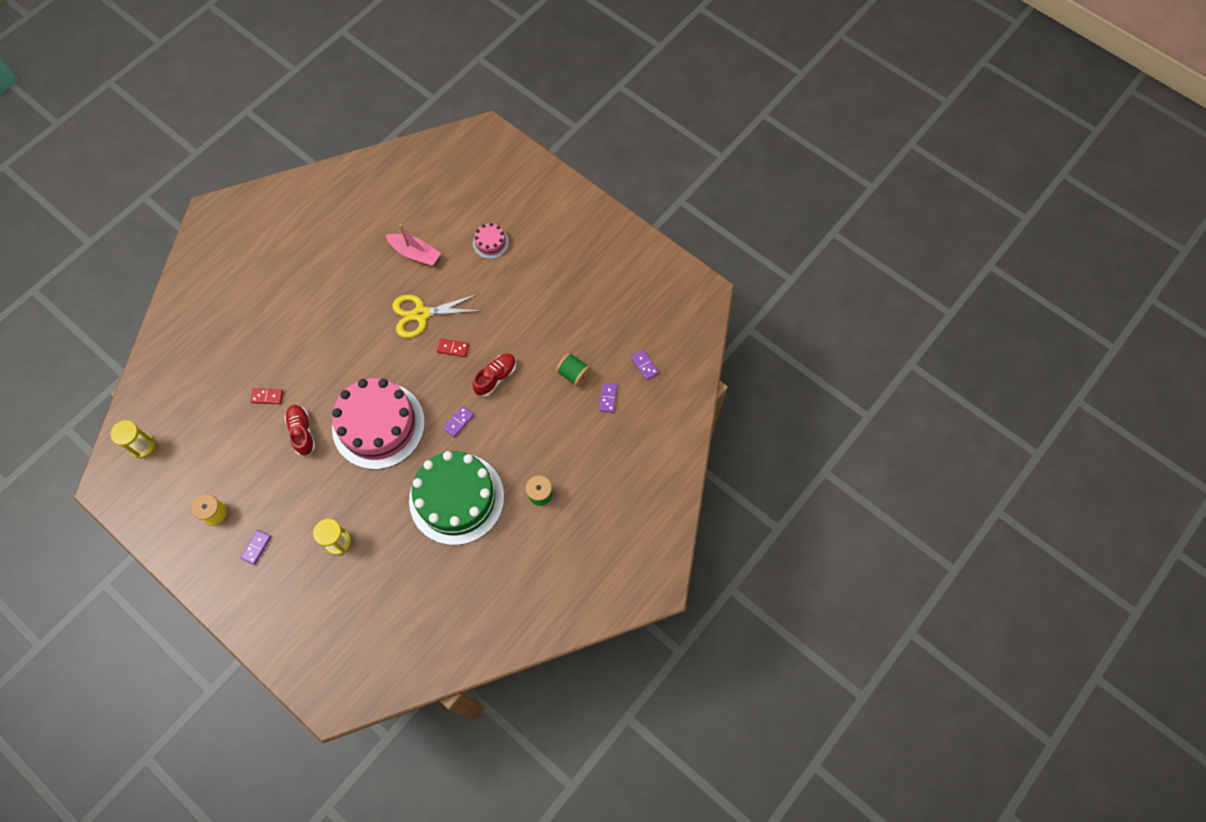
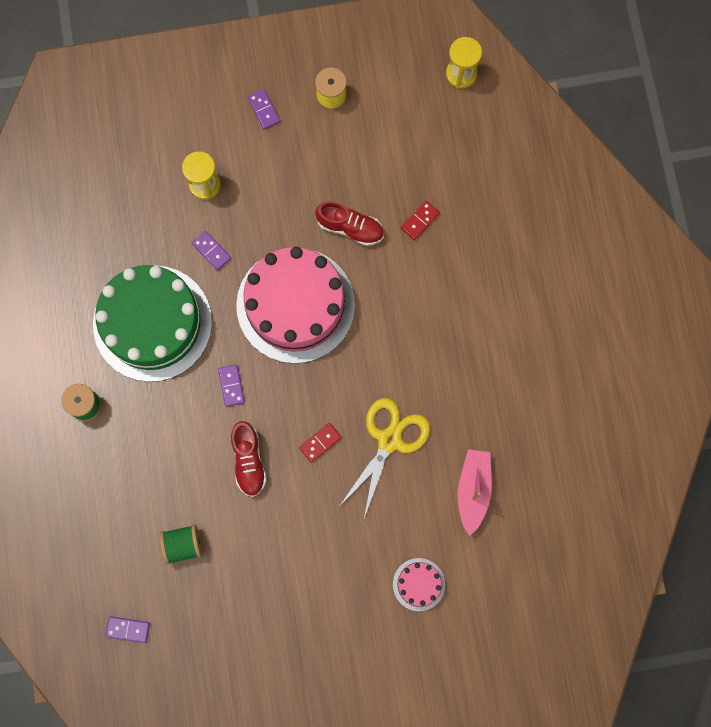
camera: 130 degrees right, 10 degrees up
pink boat [386,224,441,266] -> pink boat turned 120 degrees clockwise [458,449,492,536]
purple domino [599,383,617,413] -> purple domino moved to [192,231,231,271]

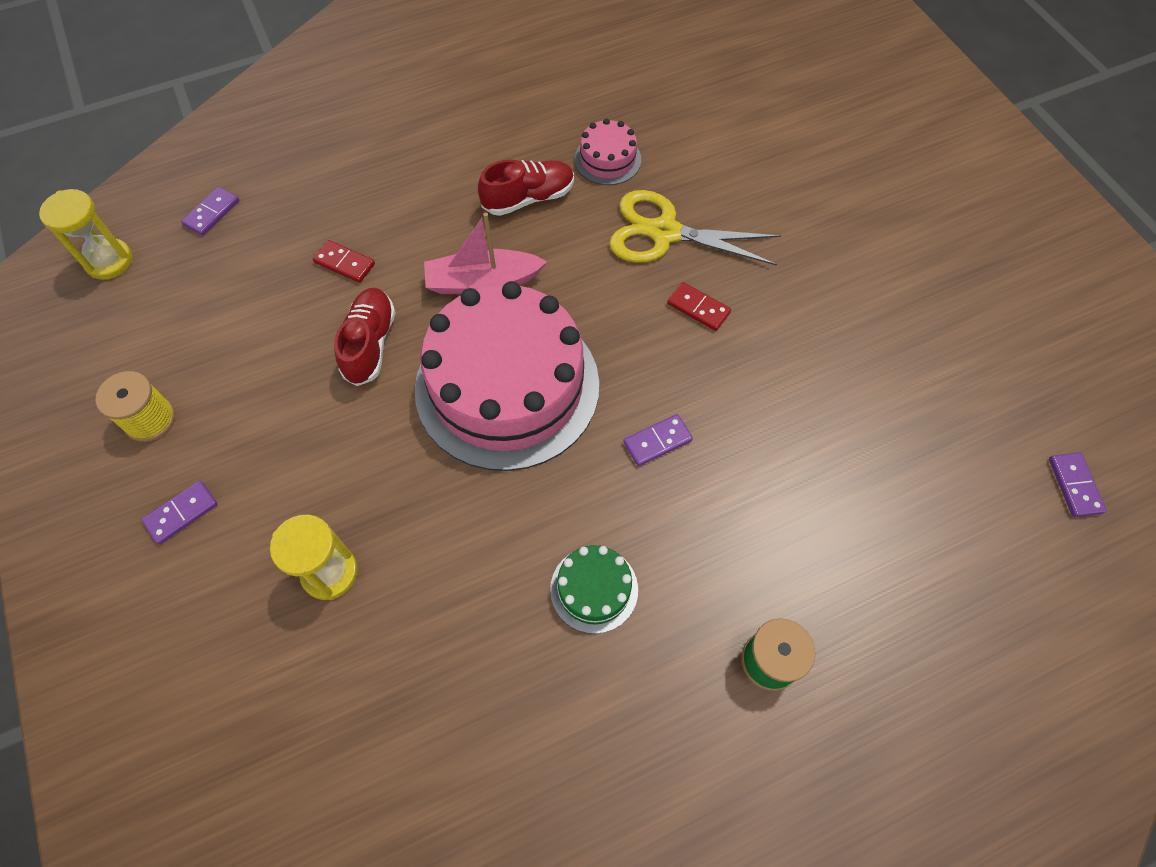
camera: 105 degrees left, 15 degrees down
green cake [93,265,212,382] -> green cake [550,545,638,634], size x0.42
green spool [160,524,202,565] -> none
purple domino [192,231,231,271] -> purple domino moved to [181,186,240,236]
red shoe [231,421,267,497] -> red shoe moved to [478,159,574,216]
pink cake [393,558,445,611] -> pink cake moved to [574,118,641,185]
pink boat [458,449,492,536] -> pink boat moved to [424,213,547,294]

